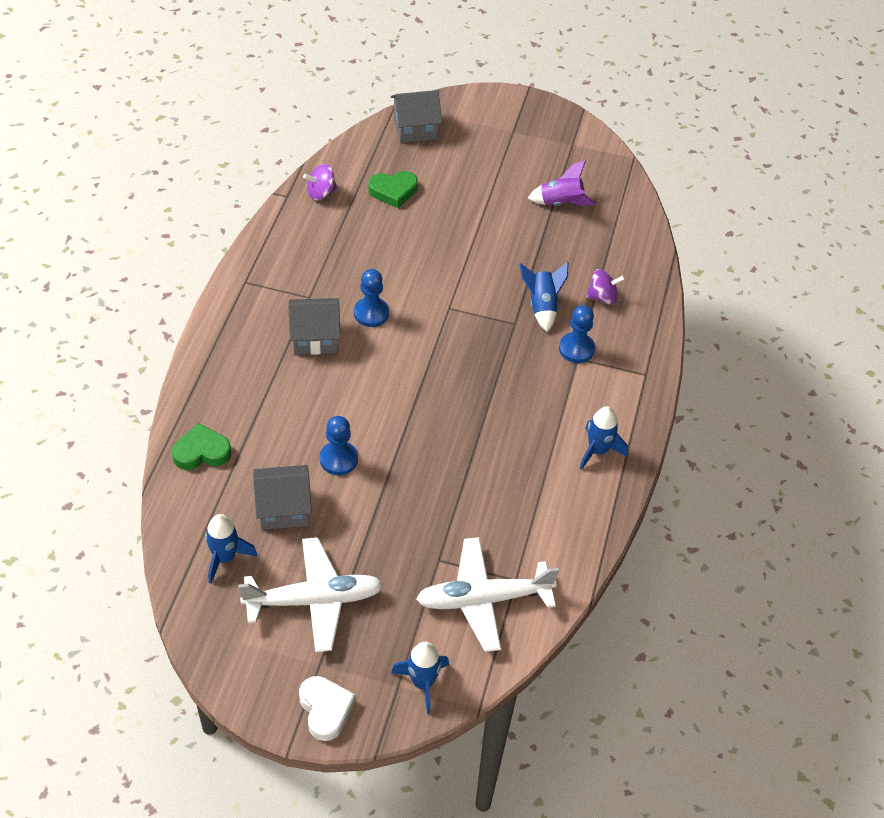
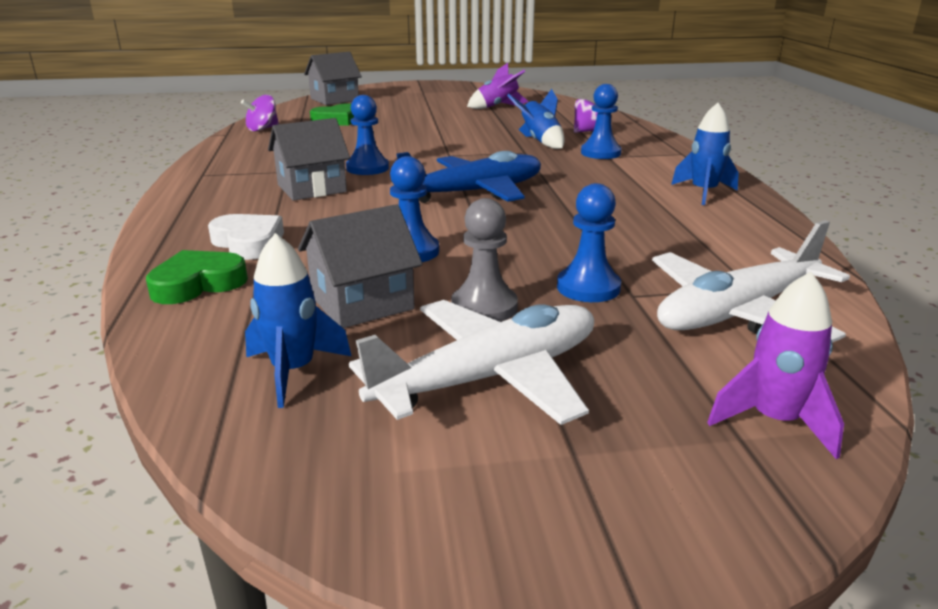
camera: 20 degrees left, 25 degrees down
white heart [299,676,356,741] -> white heart moved to [208,214,284,260]
blue rocket [391,642,449,714] -> purple rocket [707,272,844,459]
none -> blue plane [396,151,541,203]
none -> grey pawn [451,198,518,322]
none -> blue pawn [557,183,621,302]

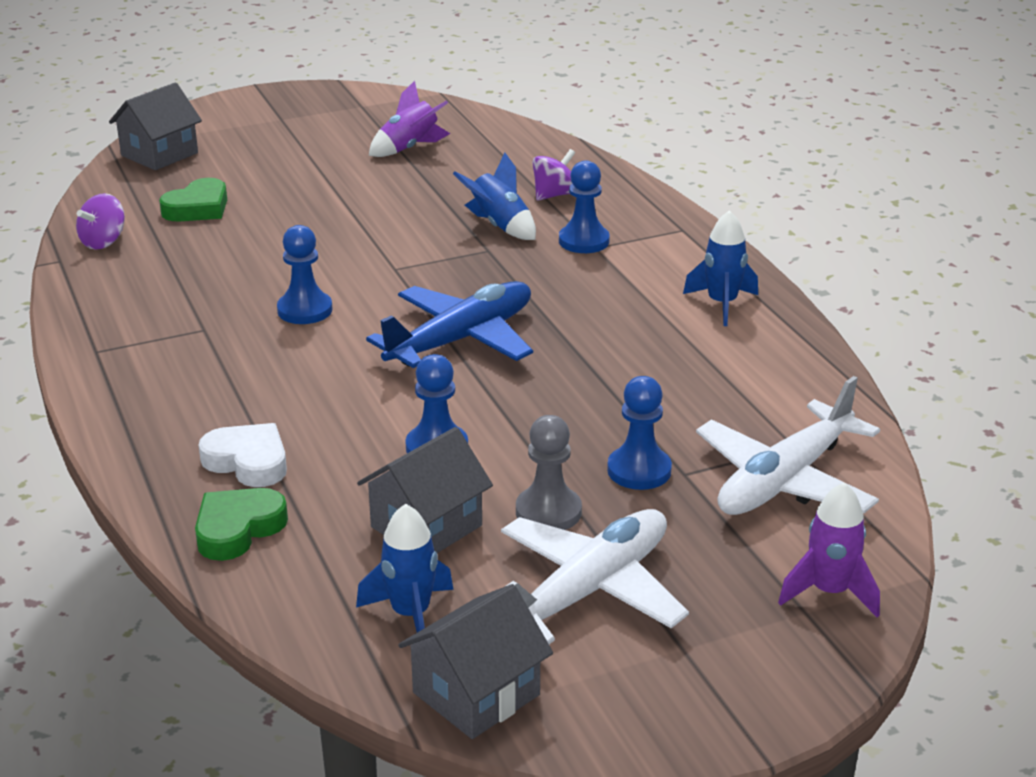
camera: 15 degrees left, 5 degrees up
grey house [268,118,350,201] -> grey house moved to [398,584,553,739]

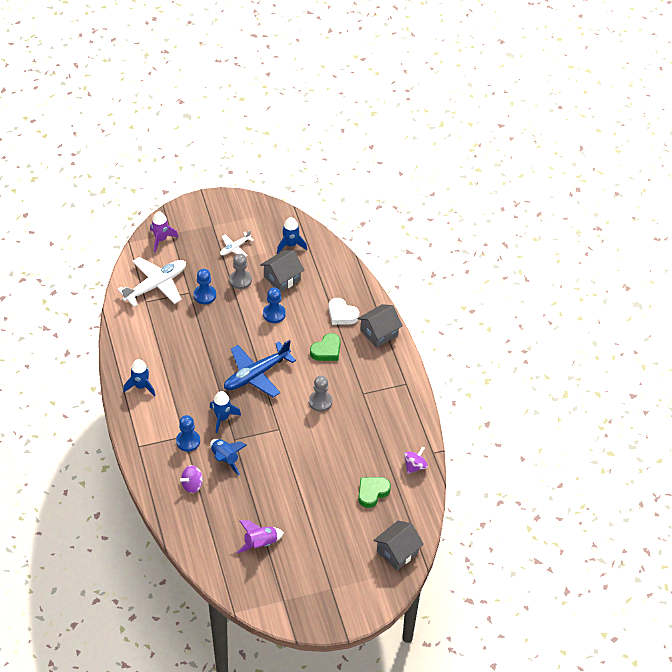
camera: 175 degrees left, 20 degrees up
green heart [195,488,288,561] -> green heart moved to [310,333,341,361]
blue pawn [277,225,332,324] -> grey pawn [309,376,332,412]
grey house [398,584,553,739] -> grey house moved to [357,304,403,348]
white plane [501,509,689,644] -> white plane [220,230,254,256], size x0.52
none -> blue rocket [210,391,241,433]

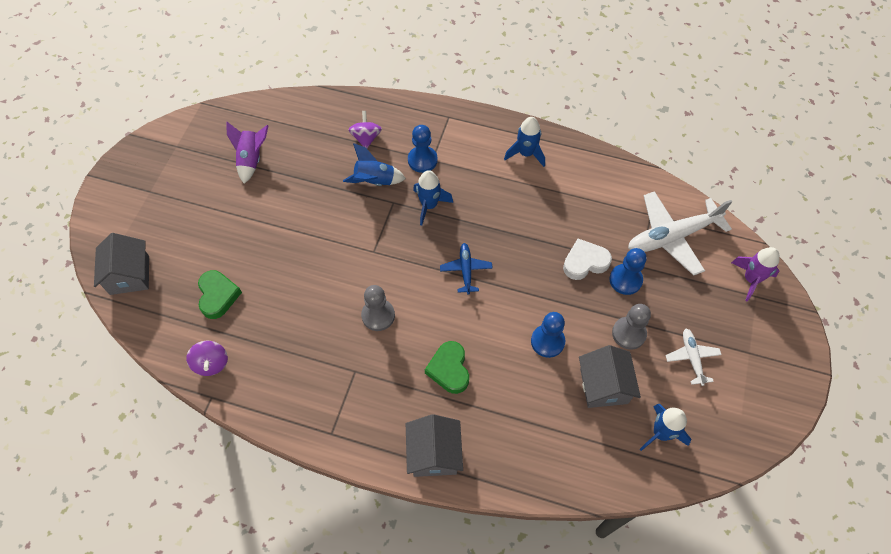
camera: 125 degrees right, 10 degrees up
white plane [117,257,186,307] -> white plane turned 75 degrees clockwise [628,191,732,276]
blue plane [224,340,296,397] -> blue plane [440,243,493,294], size x0.52
white heart [329,298,359,325] -> white heart moved to [563,239,612,280]

